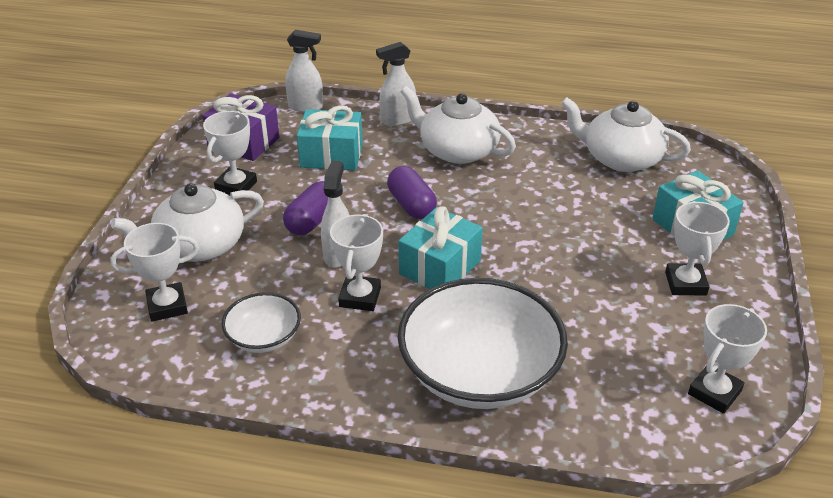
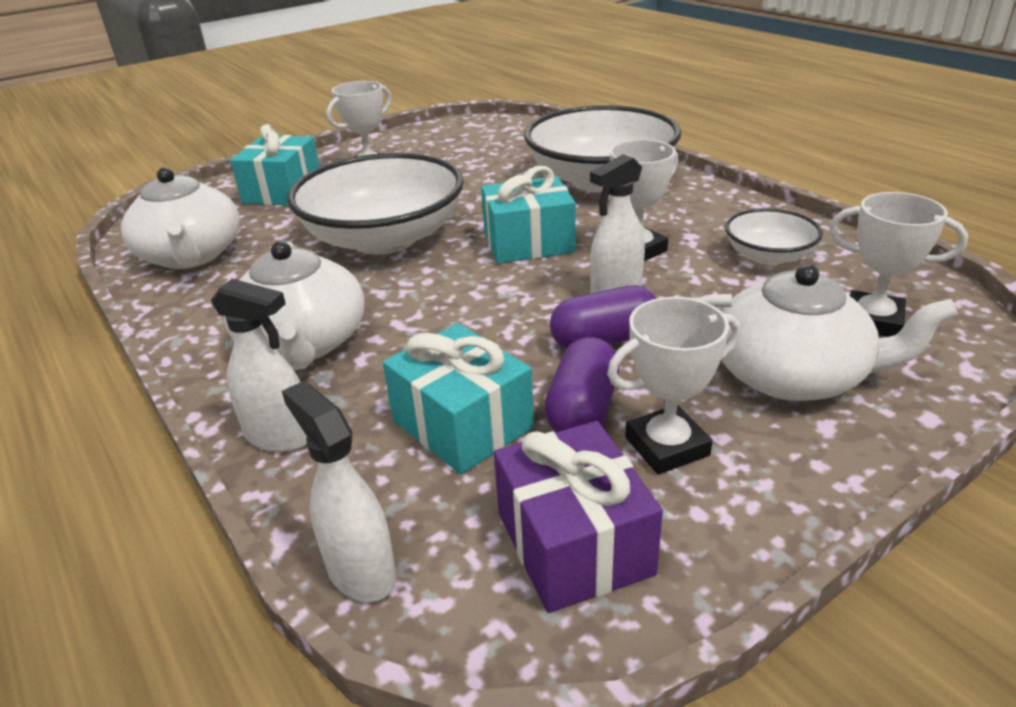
camera: 135 degrees left, 5 degrees down
purple capsule [387,166,437,219] -> purple capsule moved to [544,337,619,432]
white trophy [688,304,767,414] -> none
none -> white bowl [287,153,464,254]

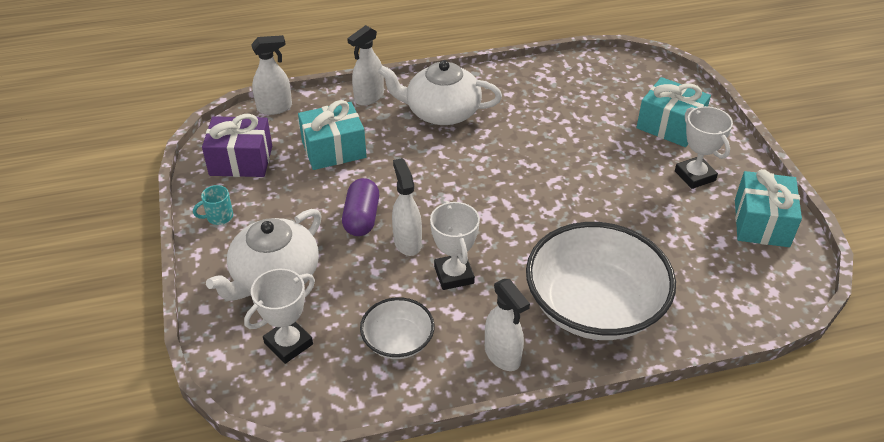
camera: 110 degrees right, 10 degrees up
white teapot [121,167,240,269] -> none
white bowl [287,153,464,254] -> none
turquoise gift [481,166,576,264] -> turquoise gift moved to [735,169,802,247]
purple capsule [544,337,619,432] -> none
white trophy [607,297,741,475] -> none
none -> turquoise mug [193,185,233,225]
none -> white spray bottle [485,279,530,371]

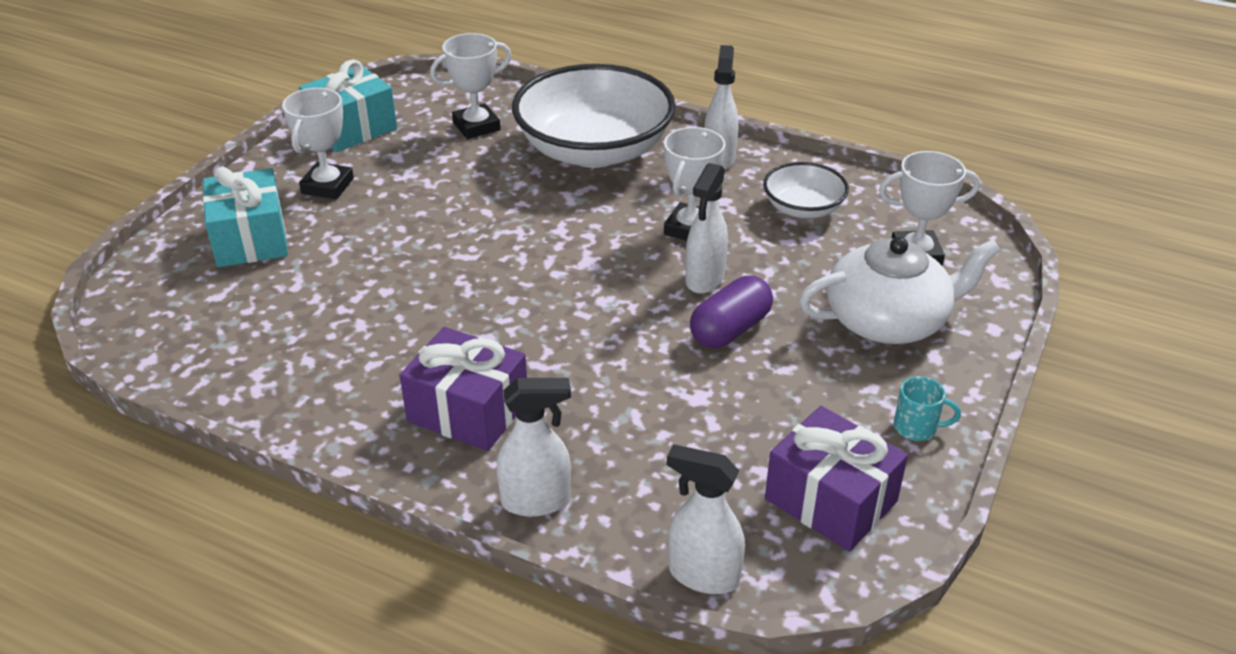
camera: 140 degrees left, 5 degrees down
turquoise gift [298,100,367,170] -> none
white teapot [378,60,502,125] -> purple gift [400,327,527,451]
none -> white trophy [430,33,512,139]

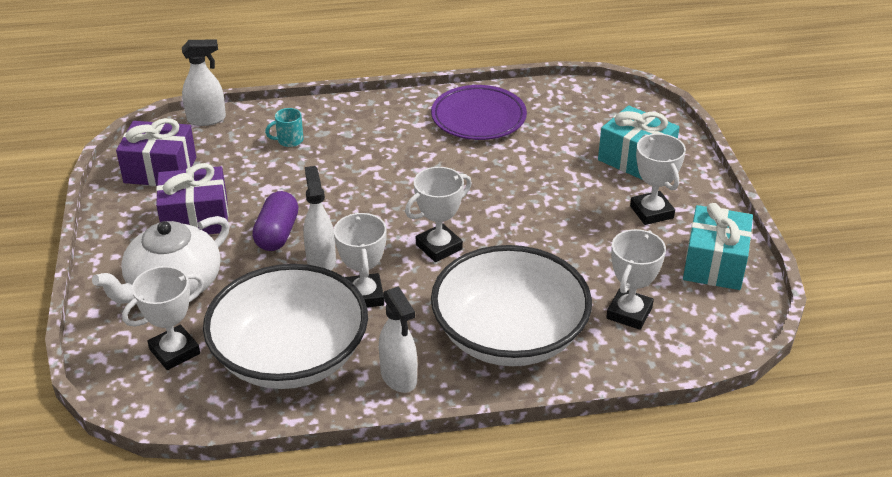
camera: 145 degrees right, 0 degrees up
purple gift [400,327,527,451] -> purple gift moved to [156,163,228,234]
white spray bottle [496,378,571,517] -> none
white bowl [763,162,849,218] -> white bowl [203,264,368,389], size x2.03
turquoise mug [894,376,961,441] -> turquoise mug moved to [265,108,303,147]
none -> white trophy [405,167,472,262]
none -> purple plate [431,85,527,140]

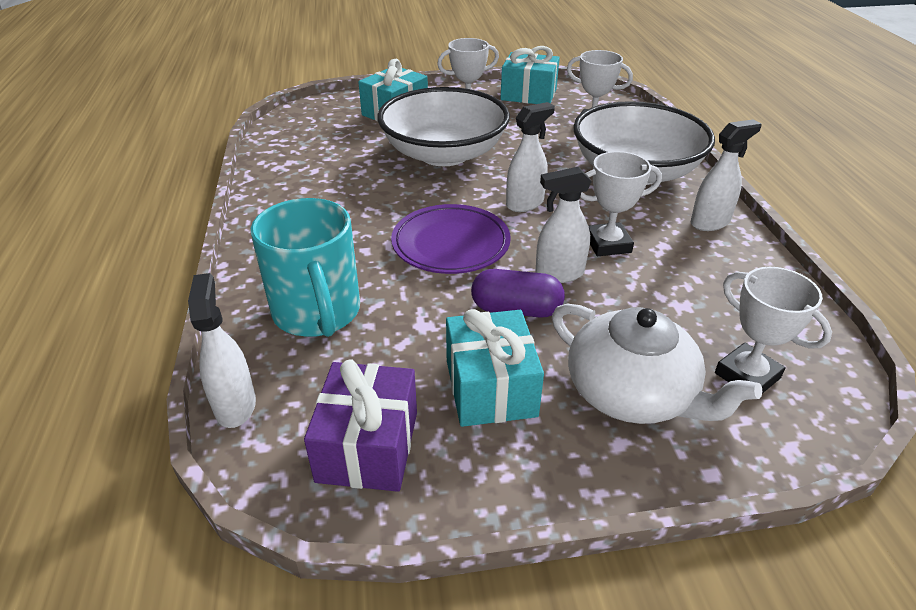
camera: 90 degrees left, 0 degrees up
purple gift [156,163,228,234] -> turquoise gift [446,309,544,427]
white bowl [203,264,368,389] -> white bowl moved to [377,87,510,166]
turquoise mug [265,108,303,147] -> turquoise mug [251,198,360,337], size x2.49
white trophy [405,167,472,262] -> white spray bottle [506,102,555,212]
purple plate [431,85,527,140] -> purple plate moved to [391,204,511,274]

